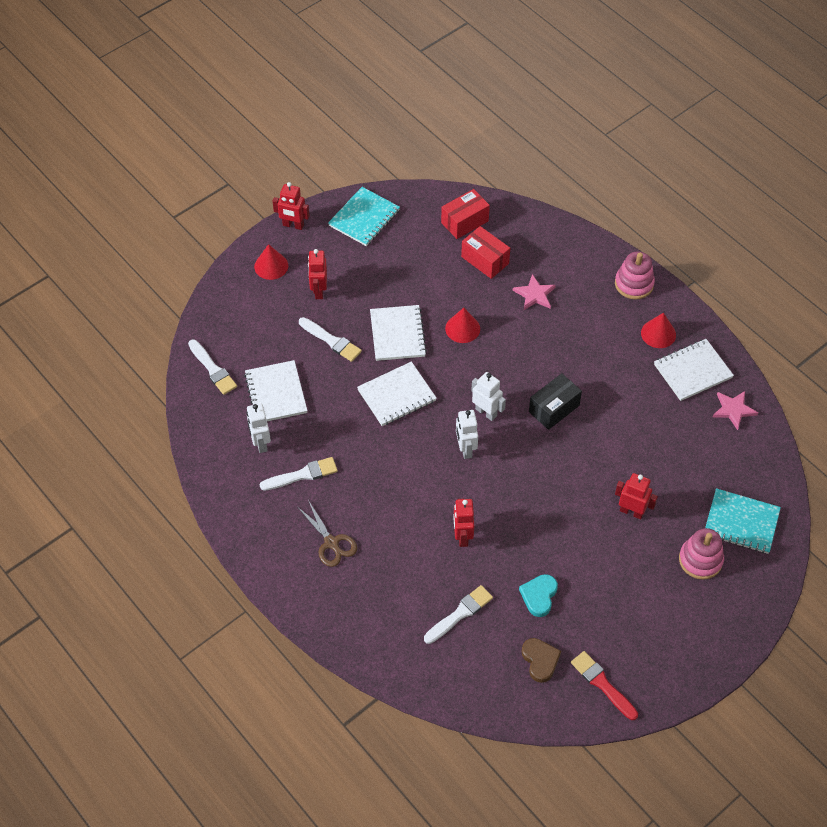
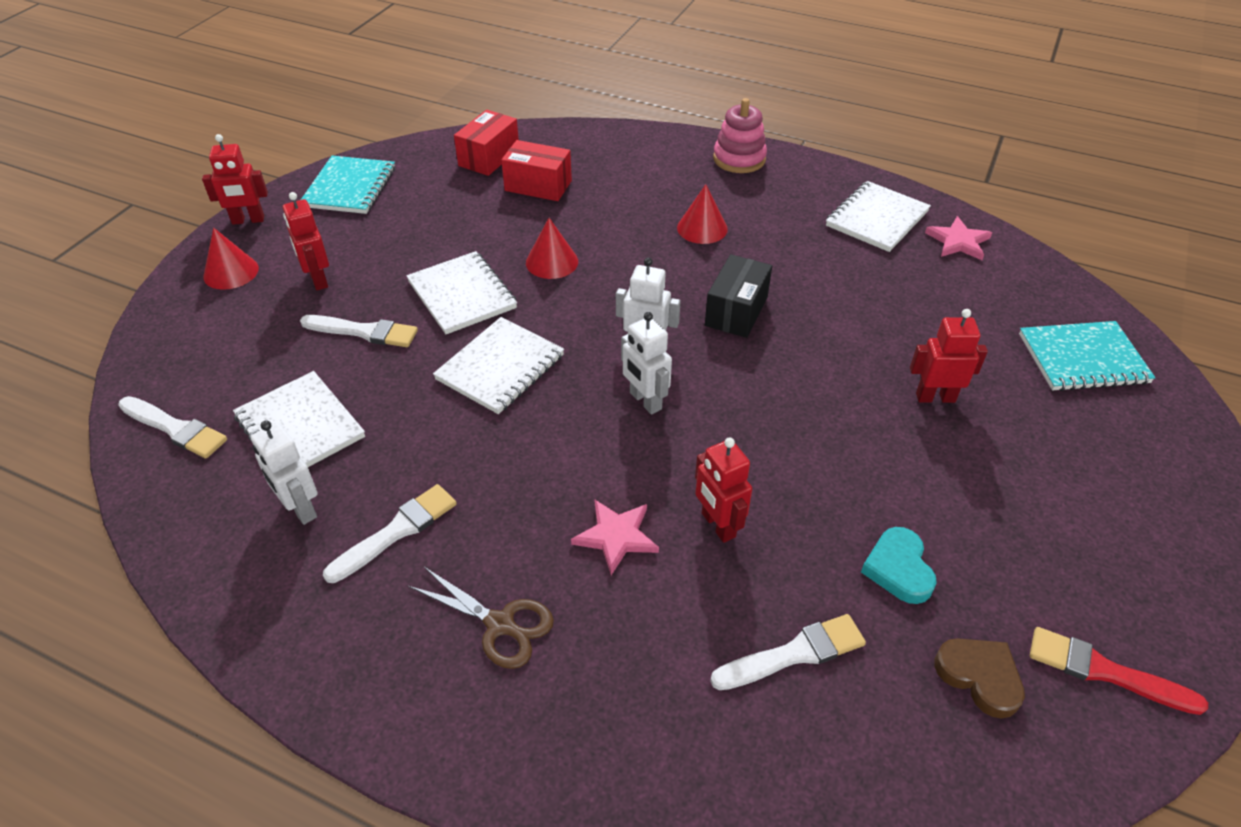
camera: 25 degrees left, 10 degrees down
white brush [424,585,493,644] -> white brush turned 45 degrees clockwise [710,614,866,690]
pink star [513,274,556,310] -> pink star moved to [571,500,659,575]
red cone [641,313,676,348] -> red cone moved to [677,184,728,244]
pink stacking toy [679,528,724,580] -> none

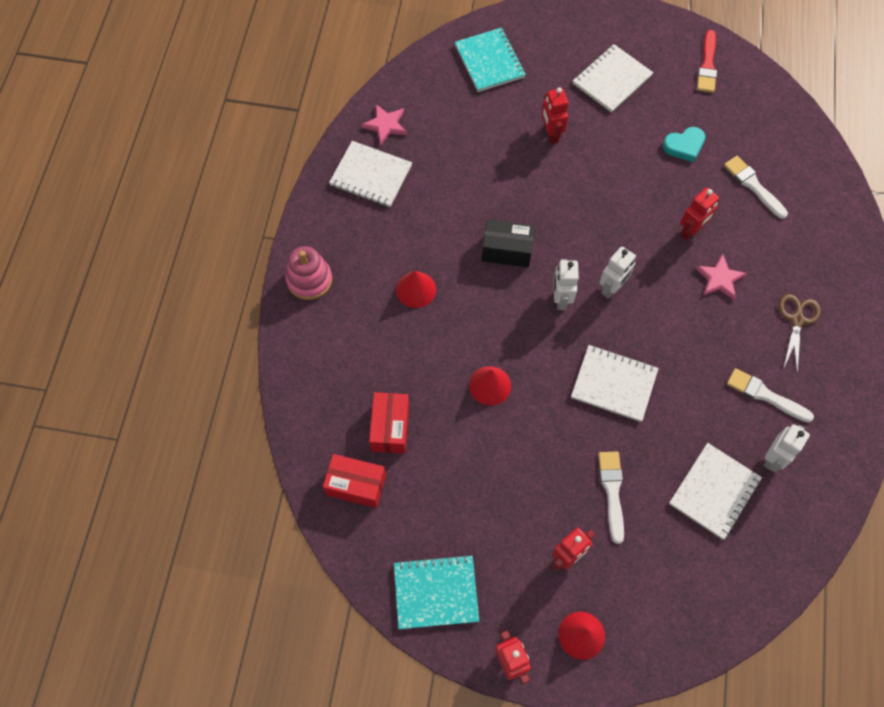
camera: 105 degrees left, 20 degrees up
white brush [118,396,227,458] -> none
white notebook [406,251,517,334] -> white notebook moved to [573,44,653,113]
brown heart [934,638,1025,719] -> none

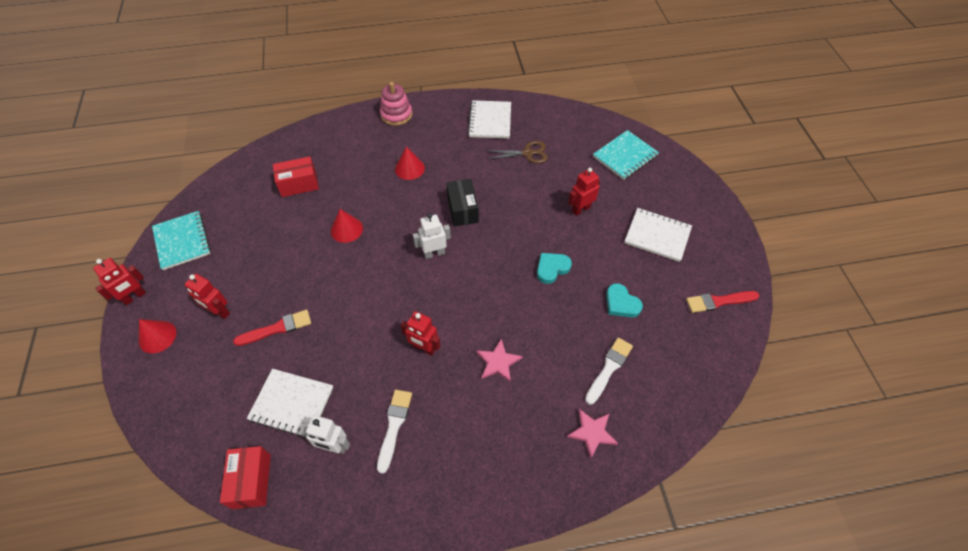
camera: 70 degrees right, 10 degrees down
red box [323,454,386,508] -> red box moved to [220,446,271,509]
pink star [361,104,407,146] -> pink star moved to [567,409,618,459]
white notebook [571,345,659,422] -> none
white brush [598,452,624,544] -> red brush [233,310,311,346]
white robot [600,246,636,298] -> none
red robot [680,187,719,240] -> red robot moved to [401,311,440,356]
brown scissors [778,294,821,373] -> brown scissors moved to [487,141,548,163]
none -> turquoise heart [537,253,572,284]

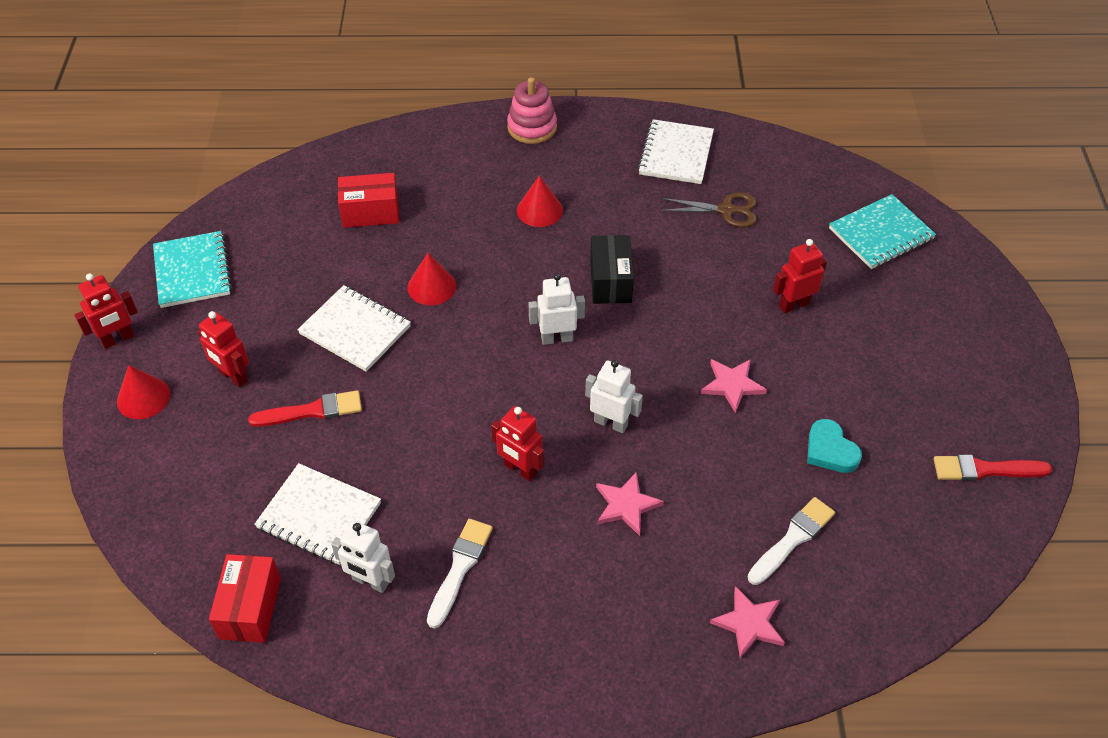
camera: 10 degrees right, 5 degrees down
turquoise heart [537,253,572,284] -> pink star [701,359,767,413]
white notebook [625,208,692,262] -> white notebook moved to [297,285,411,372]
none -> white robot [585,360,643,433]

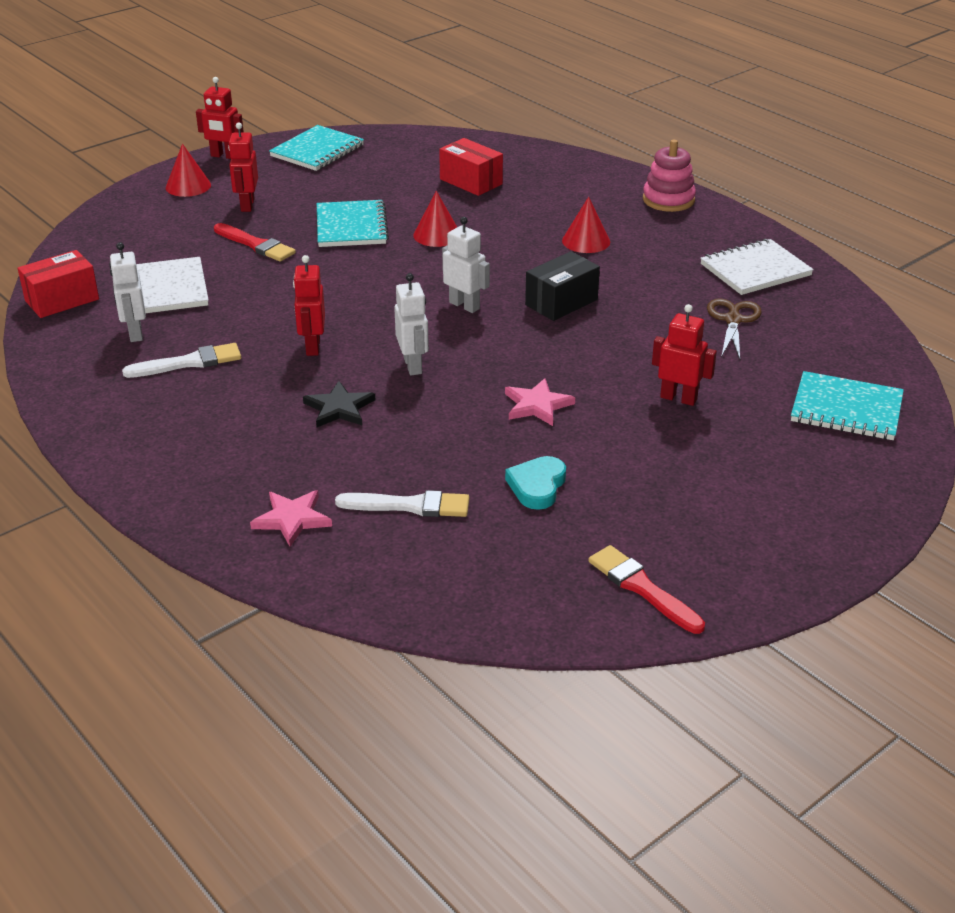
camera: 50 degrees right, 15 degrees down
white notebook [297,285,411,372] -> turquoise notebook [317,200,389,247]
pink star [596,472,664,536] -> black star [303,381,375,427]
brown scissors [661,192,757,228] -> brown scissors turned 135 degrees counterclockwise [707,298,762,359]

